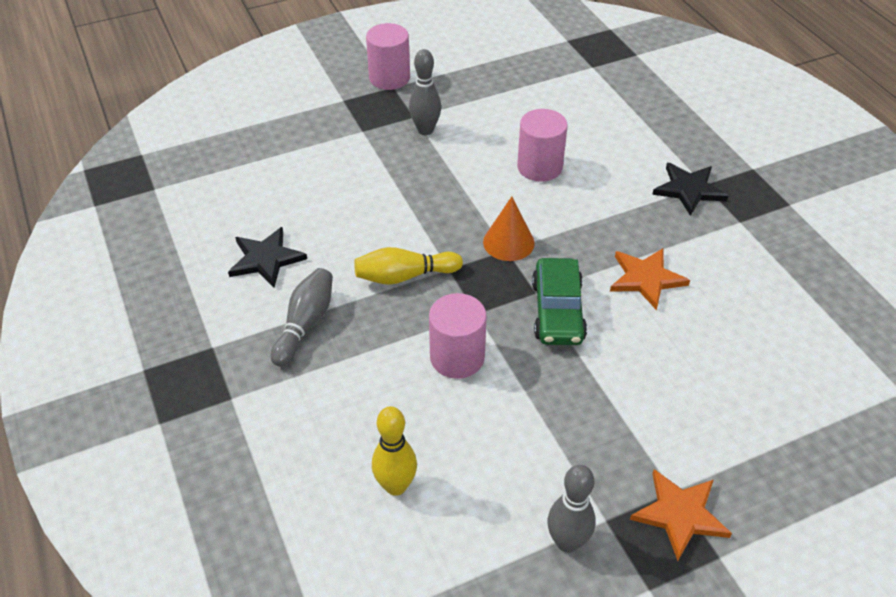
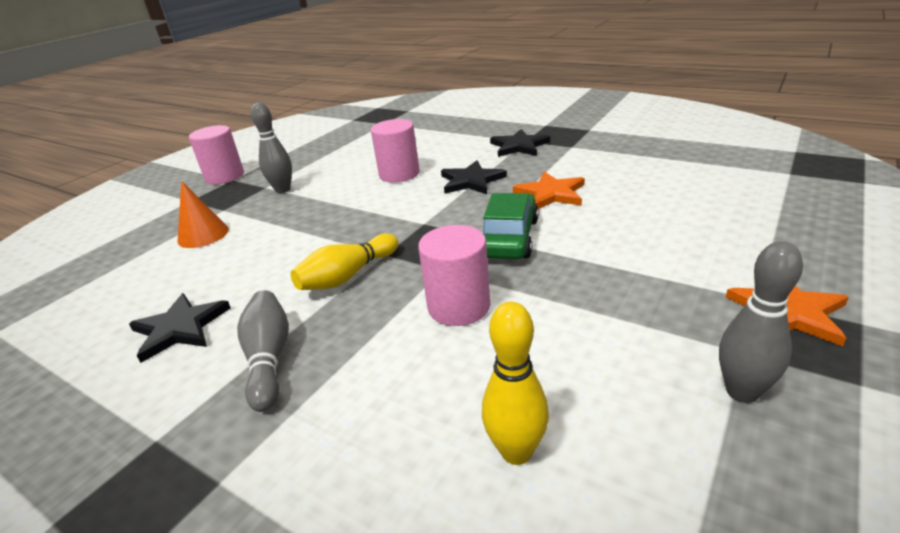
camera: 30 degrees left, 15 degrees down
orange cone [483,196,535,261] -> orange cone moved to [178,181,229,248]
green car [532,258,587,345] -> green car turned 135 degrees counterclockwise [483,193,539,259]
none -> black star [441,161,507,194]

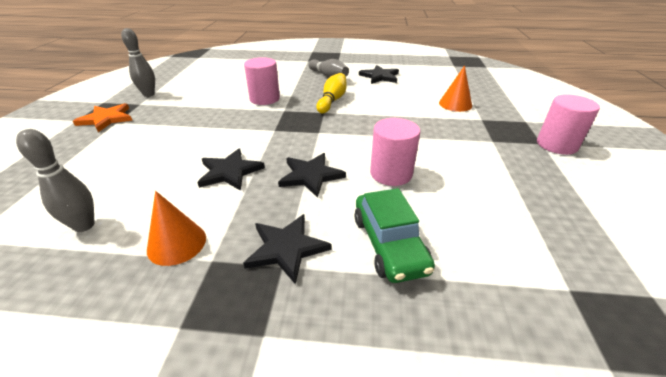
camera: 150 degrees right, 5 degrees up
grey bowling pin [251,103,292,193] -> grey bowling pin moved to [16,129,95,232]
yellow bowling pin [482,302,549,465] -> none
green car [483,193,539,259] -> green car moved to [355,188,435,283]
orange star [513,171,585,209] -> black star [197,149,265,191]
none -> orange cone [147,191,206,266]

